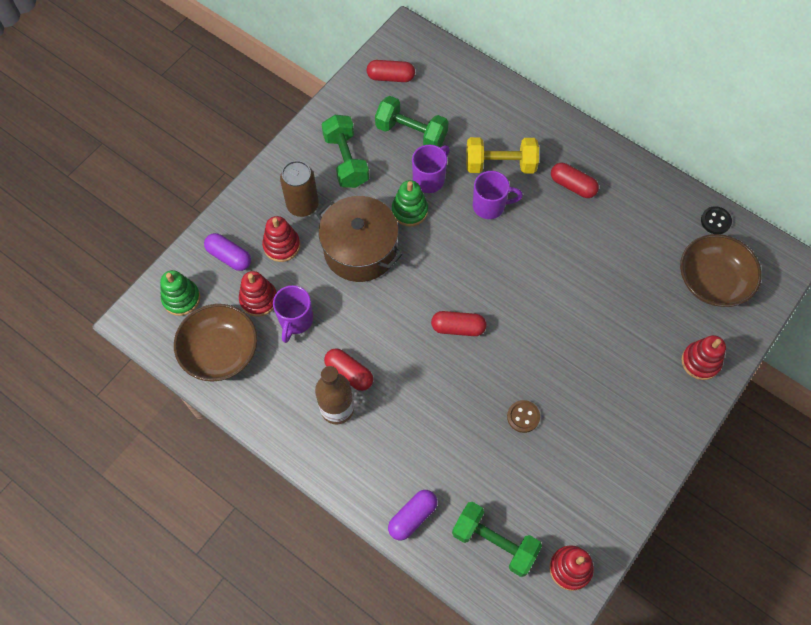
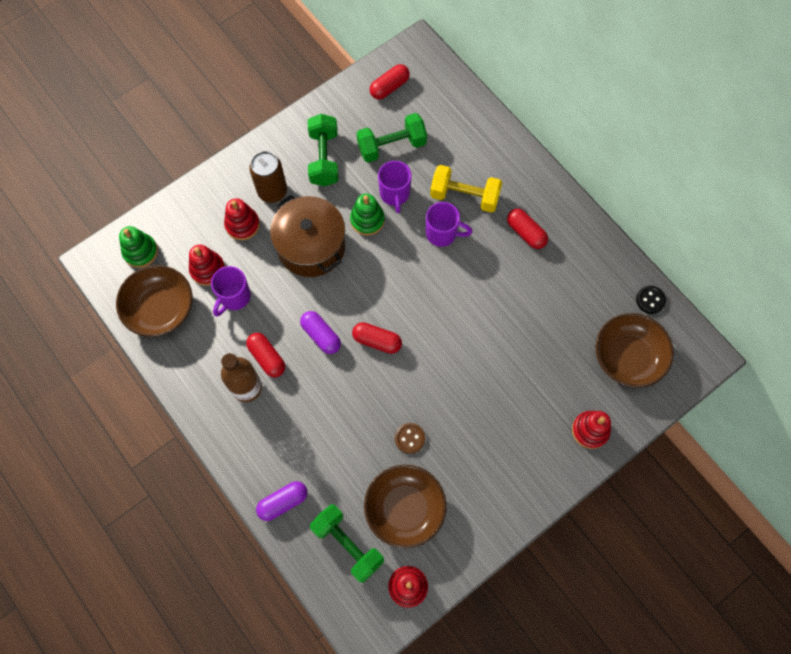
camera: 15 degrees right, 5 degrees up
purple capsule [204,233,251,271] -> purple capsule moved to [300,311,341,354]
red capsule [367,60,415,82] -> red capsule turned 60 degrees counterclockwise [370,64,410,100]
green dumbbell [375,96,449,147] -> green dumbbell turned 60 degrees counterclockwise [357,113,427,163]
purple mug [412,145,450,193] -> purple mug turned 120 degrees clockwise [378,161,412,213]
none -> brown bowl [364,465,447,548]

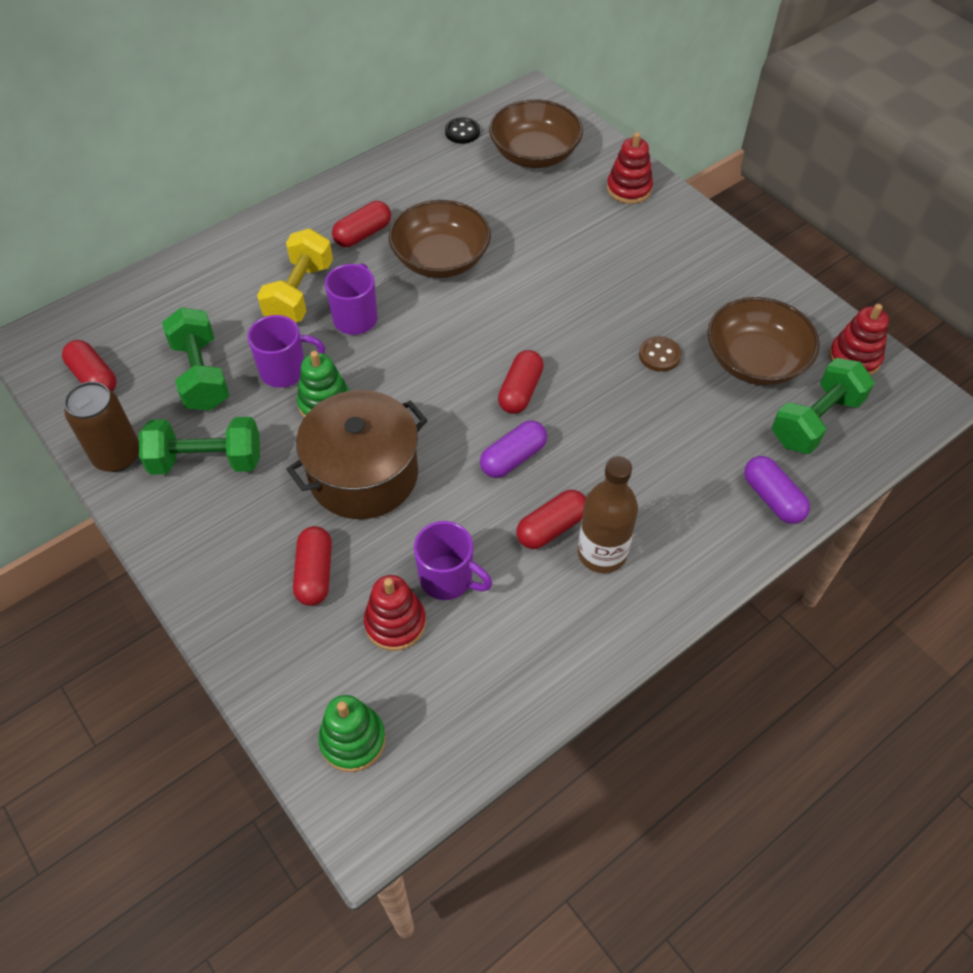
camera: 90 degrees left, 15 degrees down
brown bowl [116,265,193,337] -> brown bowl moved to [389,200,491,278]
red stacking toy [224,198,260,240] -> red capsule [293,526,332,606]
brown can [249,151,287,203] -> brown can moved to [64,381,139,472]

